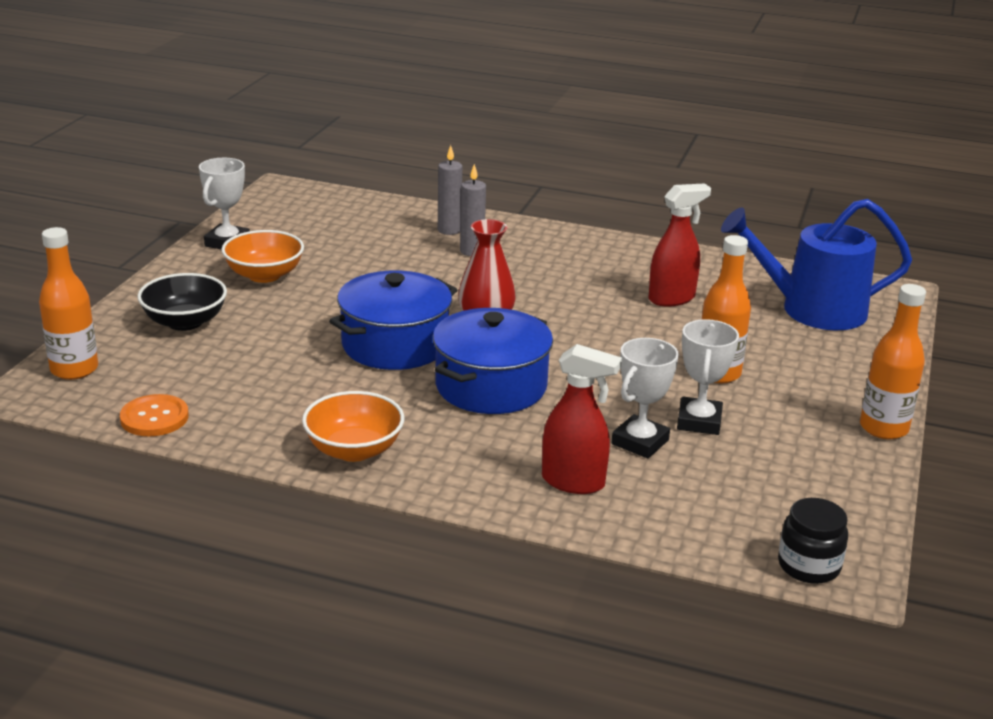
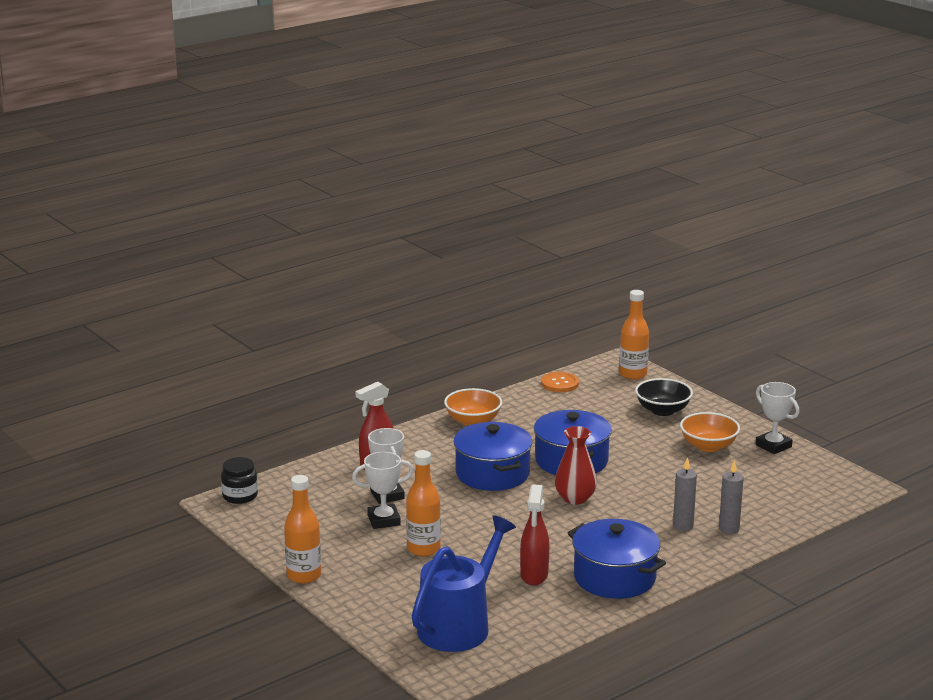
camera: 125 degrees right, 5 degrees down
white trophy [677,319,739,435] -> white trophy turned 60 degrees counterclockwise [352,452,414,529]
none -> blue pot [568,519,666,599]

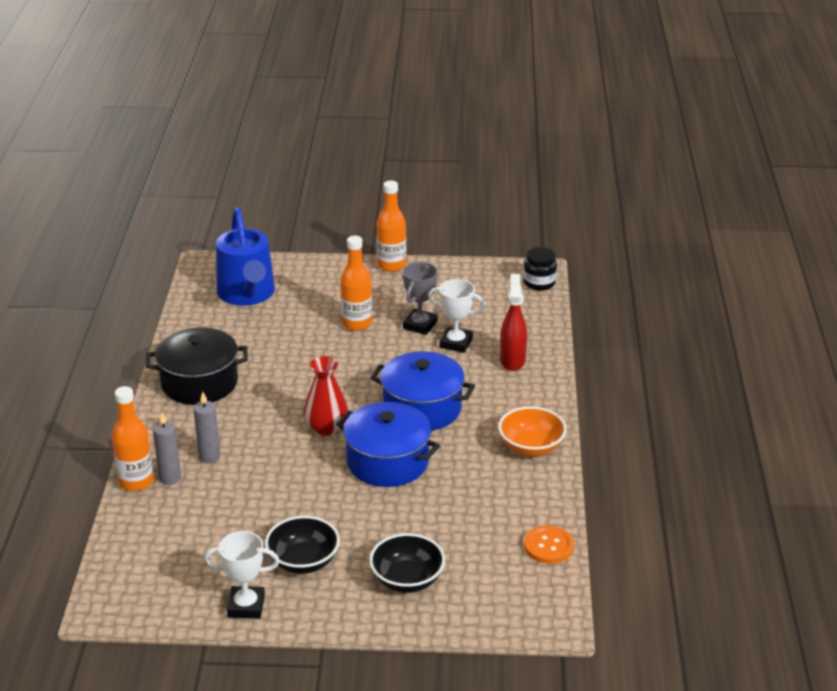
camera: 130 degrees right, 10 degrees up
white trophy [352,452,414,529] -> grey trophy [403,262,438,335]
red spray bottle [520,484,549,585] -> none
blue pot [568,519,666,599] -> black pot [146,328,248,405]
orange bottle [619,290,649,380] -> orange bottle moved to [112,386,154,491]
orange bowl [680,412,740,452] -> black bowl [265,516,340,574]

